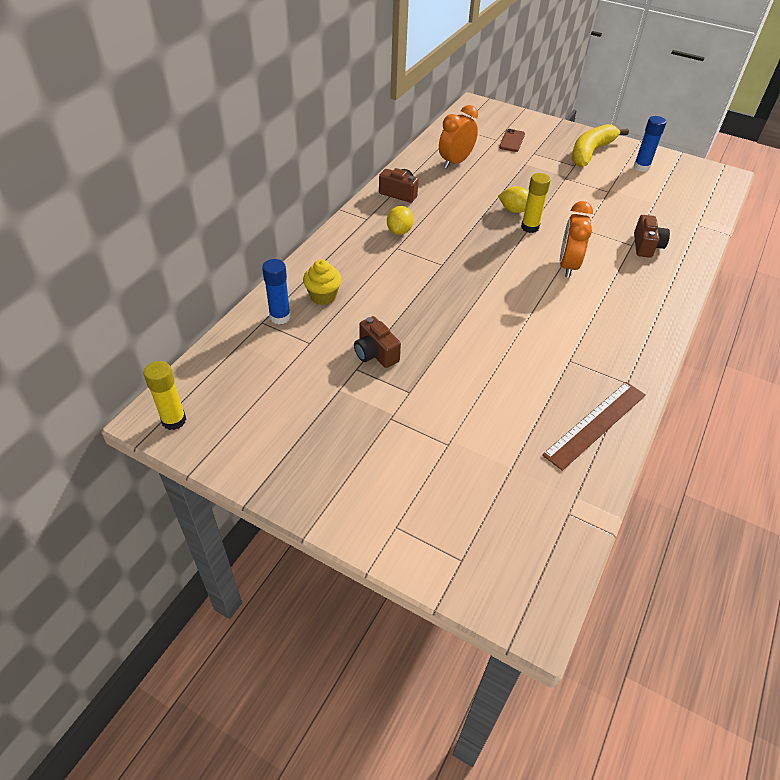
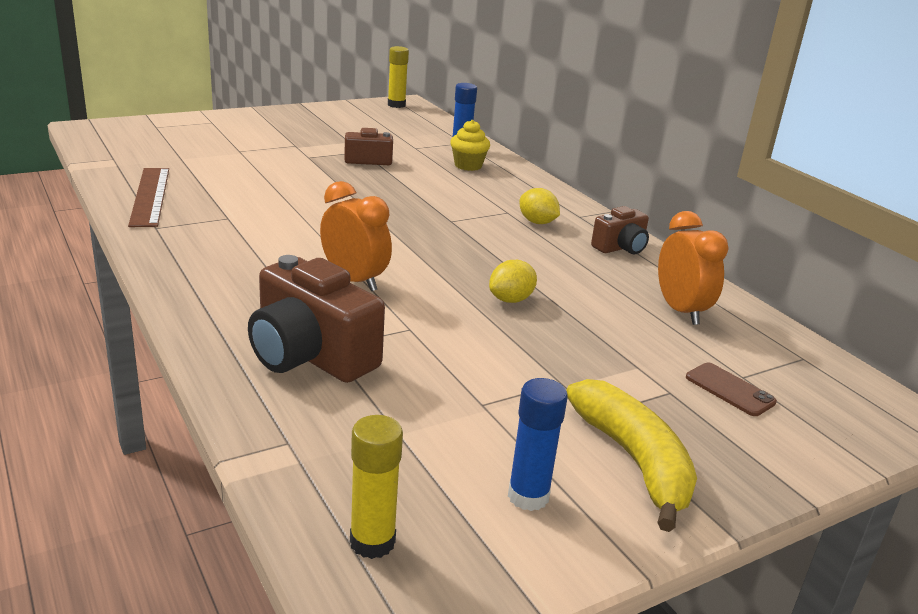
camera: 120 degrees right, 20 degrees down
yellow glue stick [521,173,551,233] -> yellow glue stick moved to [350,415,403,559]
brown camera [634,215,670,258] -> brown camera [248,255,385,383], size x1.78

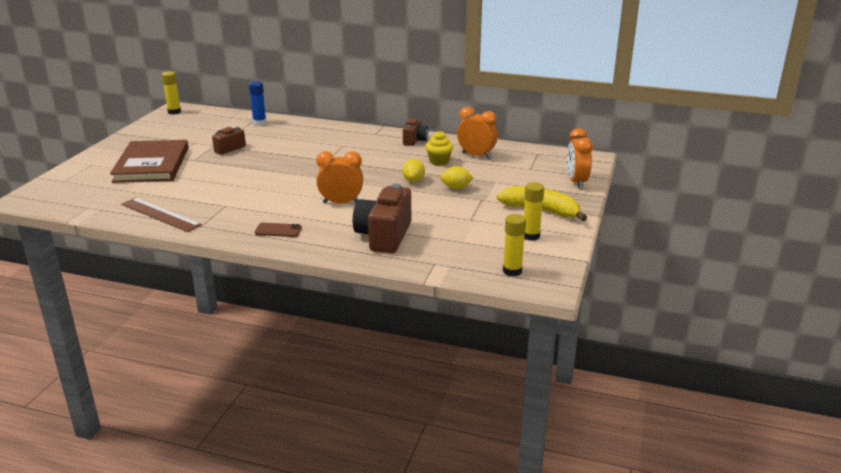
camera: 40 degrees left, 0 degrees up
brown camera [248,255,385,383] -> brown camera turned 105 degrees clockwise [353,183,411,253]
yellow cupcake [450,120,490,171] -> yellow cupcake moved to [425,131,453,166]
blue glue stick [508,378,568,511] -> yellow glue stick [524,182,544,241]
yellow lemon [519,188,560,224] -> yellow lemon moved to [440,166,474,189]
brown phone [686,362,777,416] -> brown phone moved to [255,223,302,237]
none -> brown book [110,140,188,183]
none -> orange clock [567,128,593,189]

